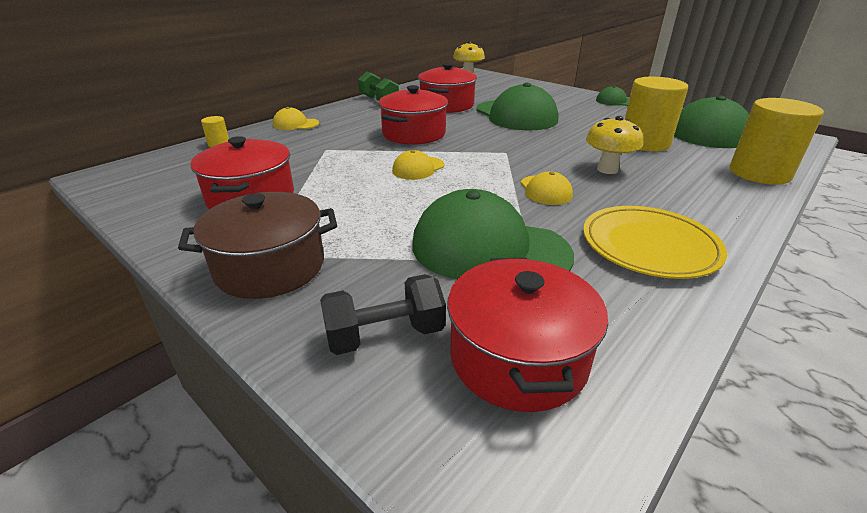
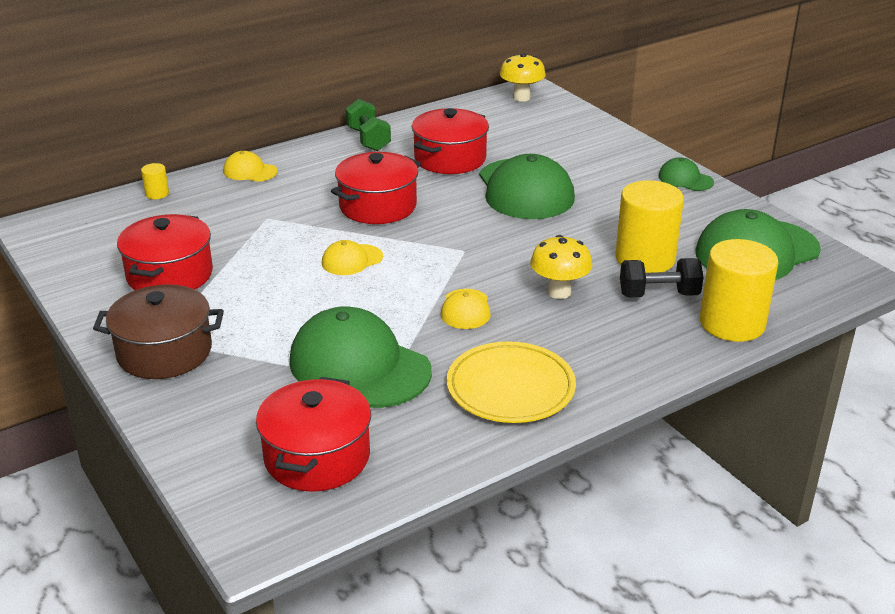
camera: 15 degrees right, 0 degrees up
black dumbbell [320,274,446,355] -> black dumbbell moved to [620,258,704,298]

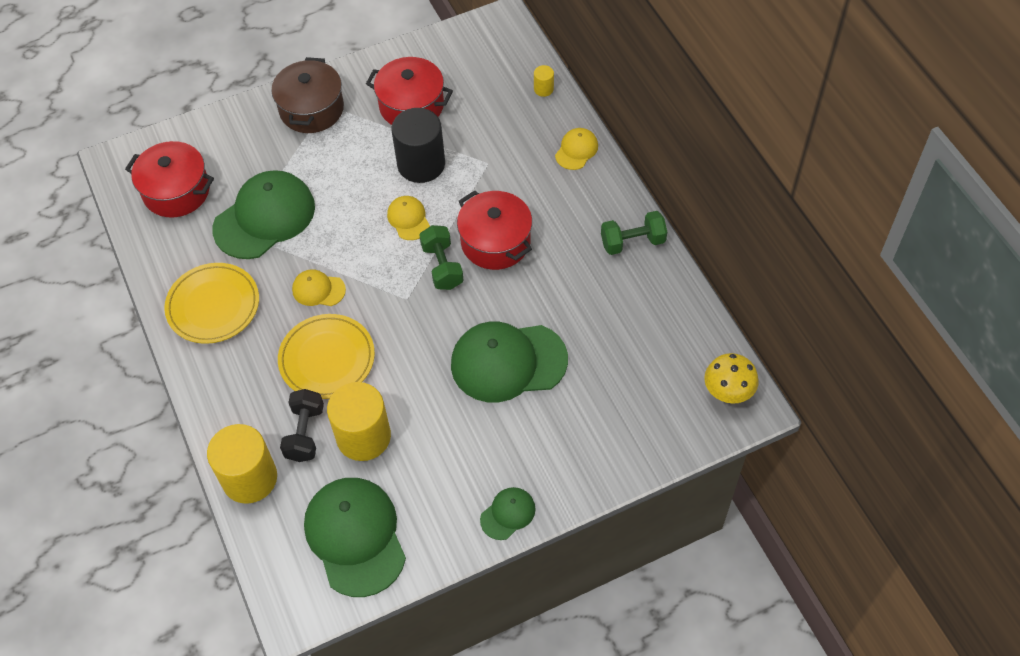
camera: 100 degrees right, 25 degrees up
red pot [412,108,489,174] -> none
yellow mushroom [530,235,593,299] -> yellow plate [278,314,375,399]
none -> black cylinder [391,108,445,183]
none -> green dumbbell [419,225,464,290]

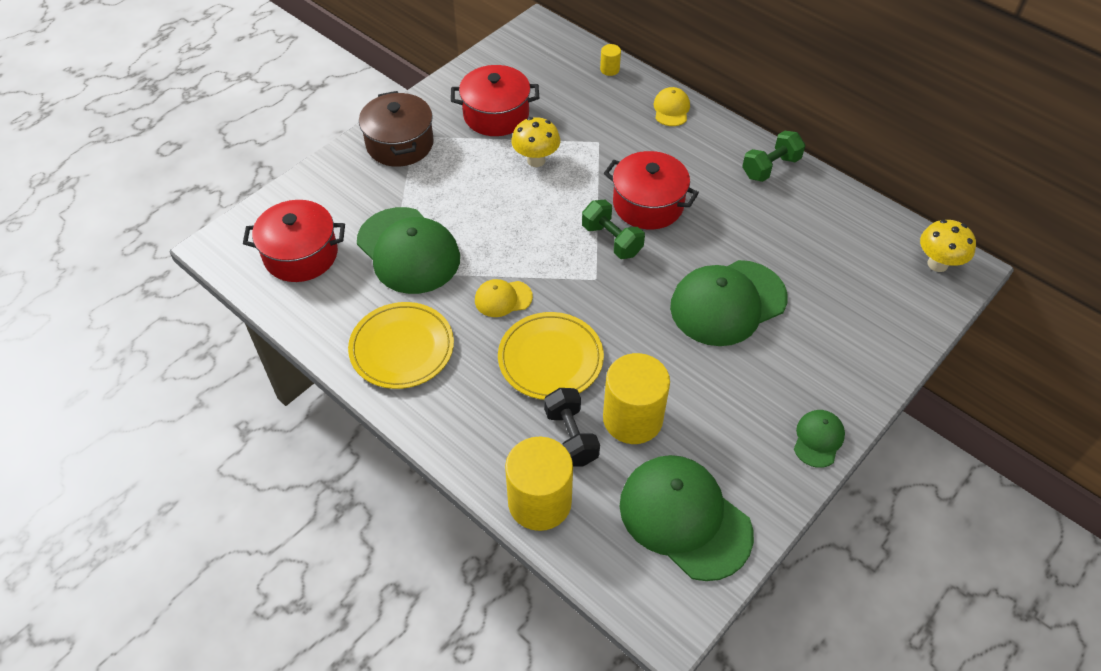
camera: 25 degrees left, 5 degrees down
green cap [212,170,315,259] -> green cap turned 120 degrees clockwise [357,207,460,294]
yellow cap [387,196,430,240] -> none
black cylinder [391,108,445,183] -> yellow mushroom [511,117,560,167]

